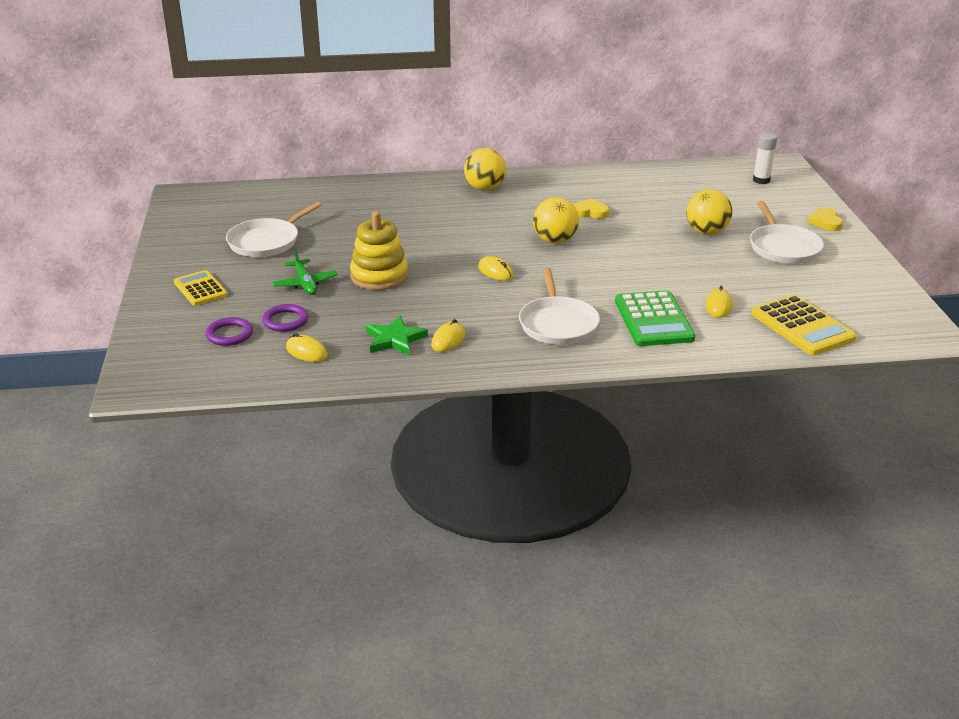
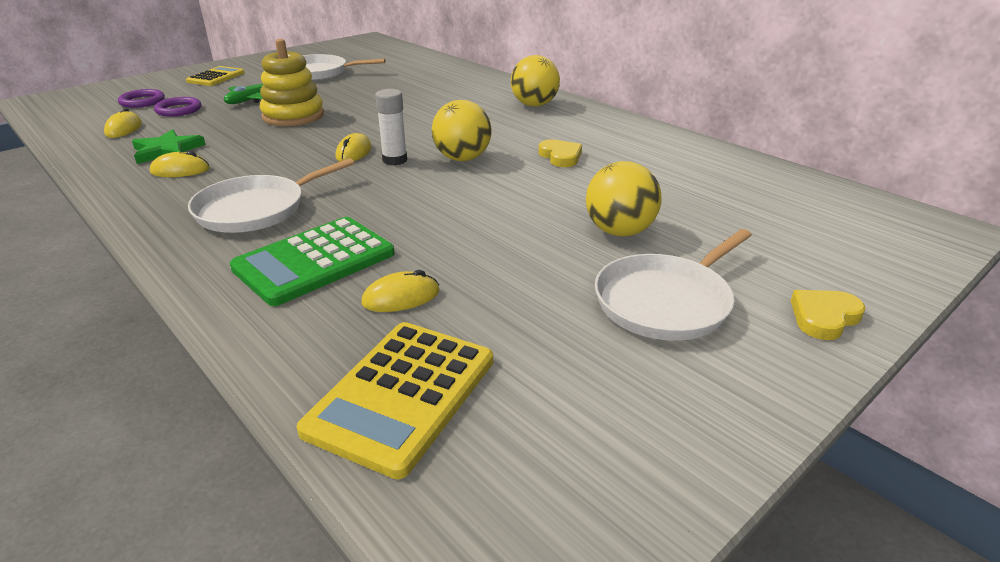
camera: 55 degrees right, 0 degrees up
white glue stick [753,132,777,184] -> white glue stick moved to [375,89,407,165]

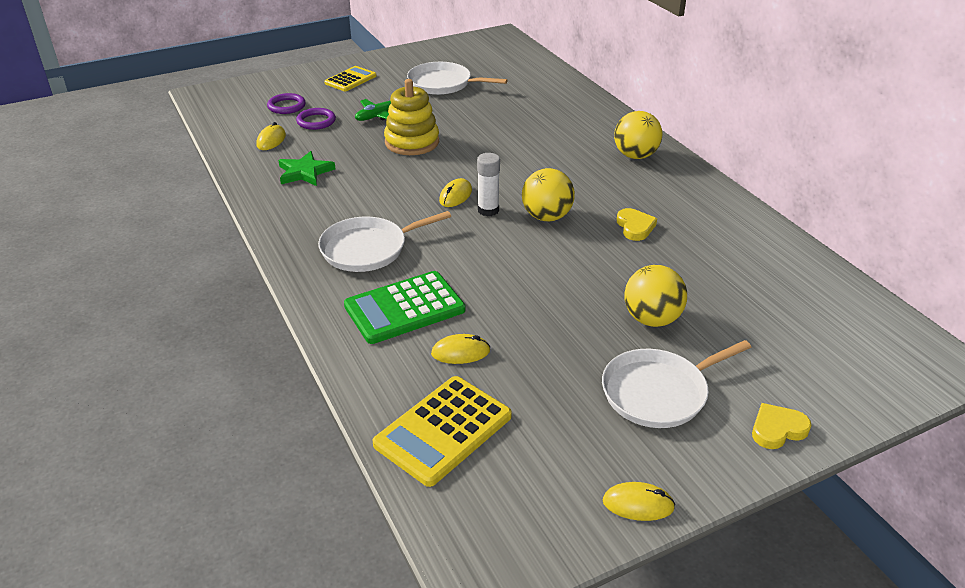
camera: 15 degrees right, 5 degrees up
yellow mouse [150,151,210,177] -> yellow mouse moved to [603,482,675,521]

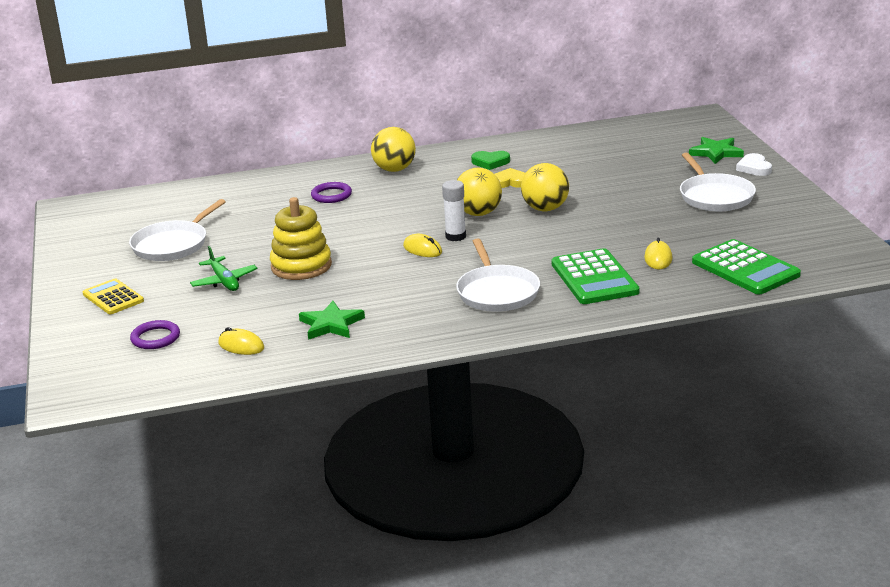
camera: 75 degrees left, 10 degrees down
purple ring [296,108,336,130] -> purple ring moved to [311,182,352,203]
yellow calculator [373,376,512,487] -> green calculator [692,239,801,294]
yellow mouse [603,482,675,521] -> none
yellow ball [624,265,687,327] -> yellow ball moved to [521,163,569,211]
yellow heart [752,403,812,449] -> white heart [736,153,772,176]
none -> green heart [471,151,510,170]
none -> green star [689,137,744,164]

